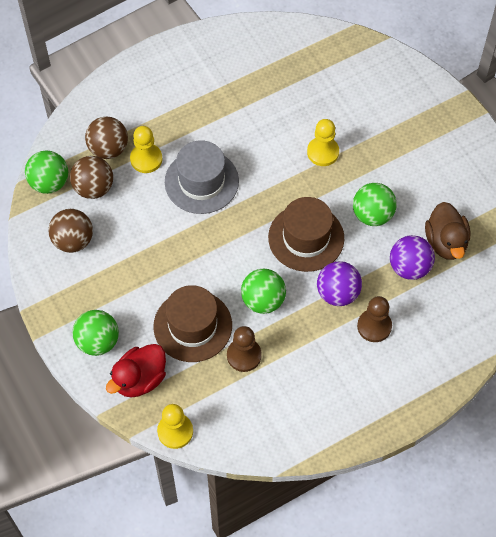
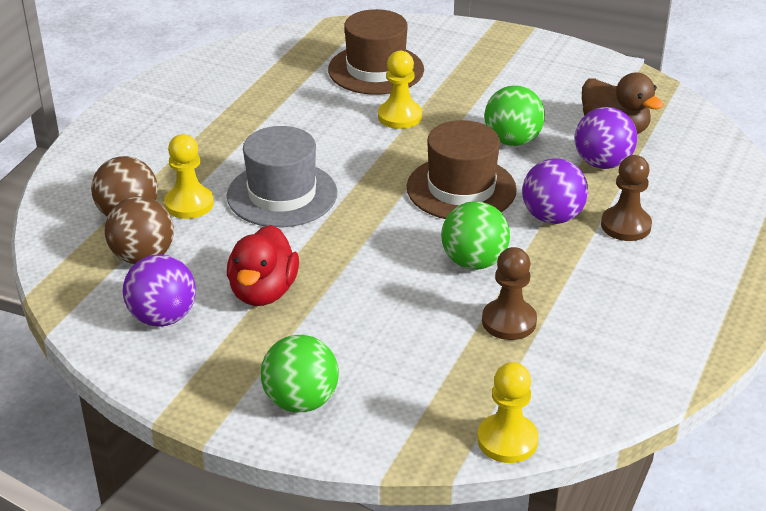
camera: 35 degrees left, 25 degrees down
green ball [25,150,68,194] -> none
brown ball [48,209,93,253] -> purple ball [123,254,196,326]
red duck [106,344,166,398] -> red duck moved to [227,225,299,306]
brown hat [153,285,232,362] -> brown hat moved to [328,9,424,95]

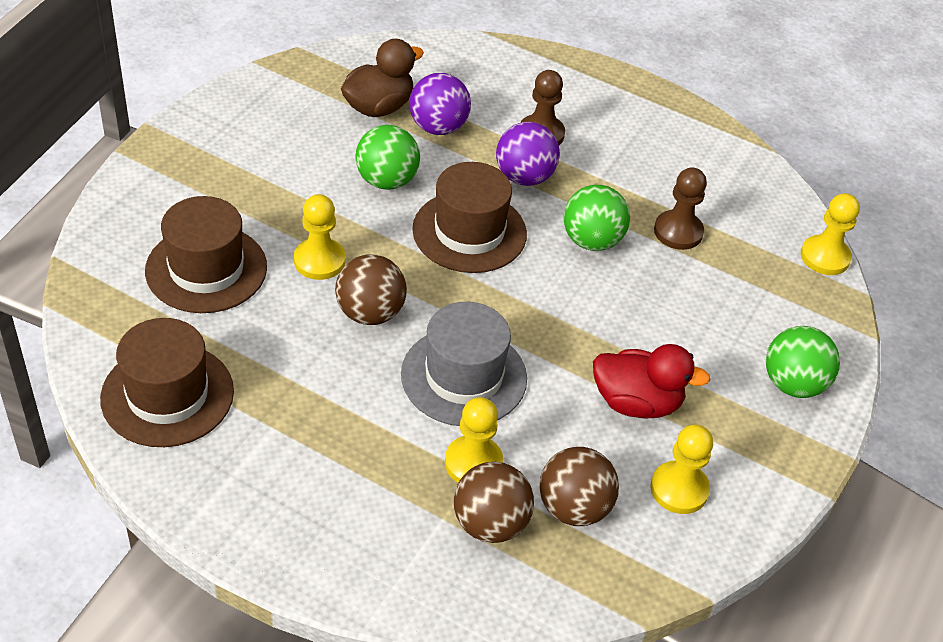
camera: 90 degrees left, 10 degrees up
purple ball [123,254,196,326] -> yellow pawn [650,425,713,514]
none -> brown hat [100,318,234,447]
none -> brown ball [335,254,407,325]

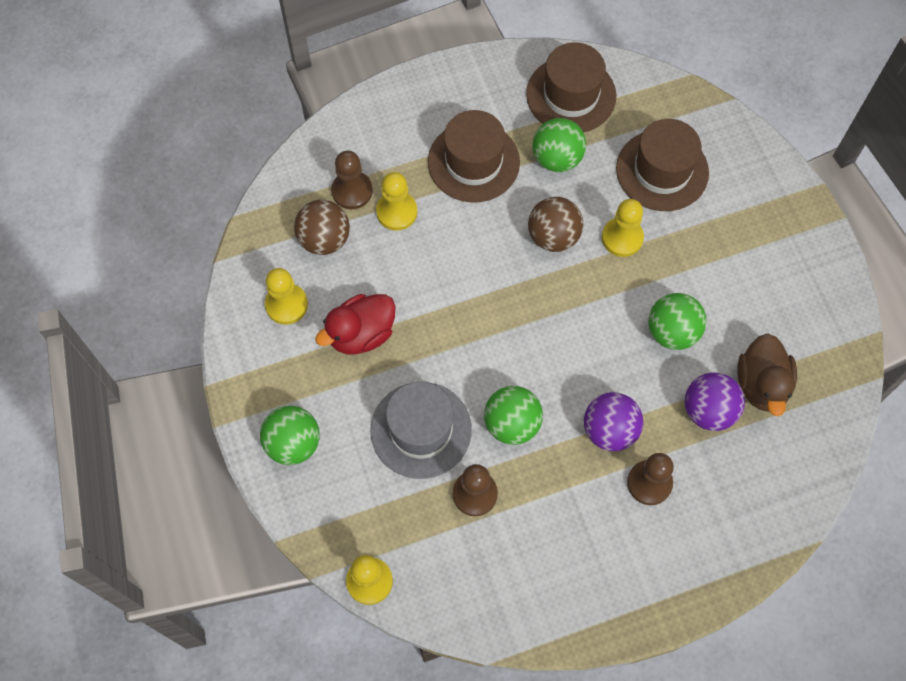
camera: 135 degrees right, 20 degrees up
grey hat [401,302,527,426] -> grey hat moved to [370,382,472,479]
brown hat [412,162,527,273] -> brown hat moved to [428,110,520,203]
brown ball [454,462,534,543] -> brown pawn [331,151,373,209]
none -> green ball [533,118,586,172]

